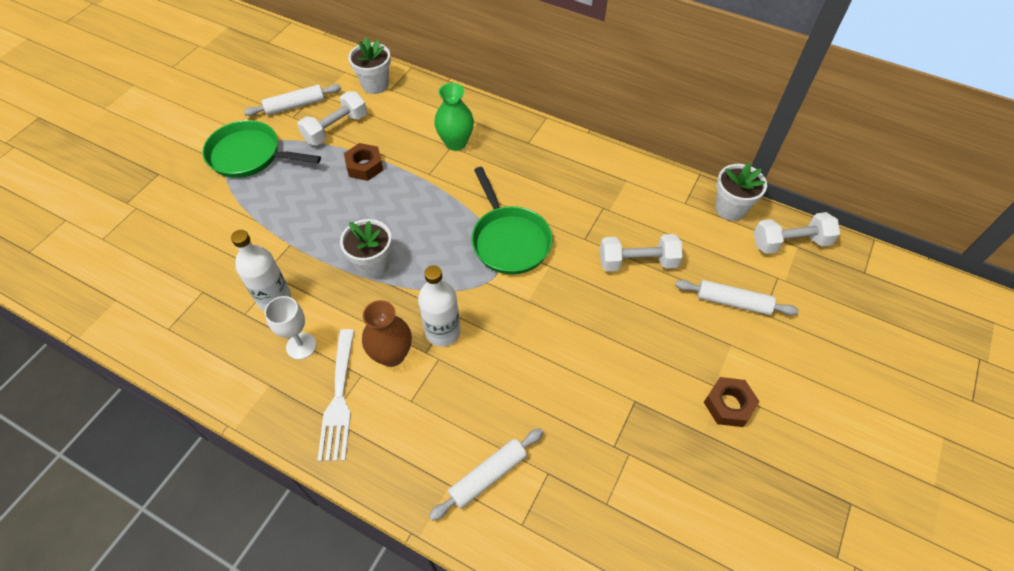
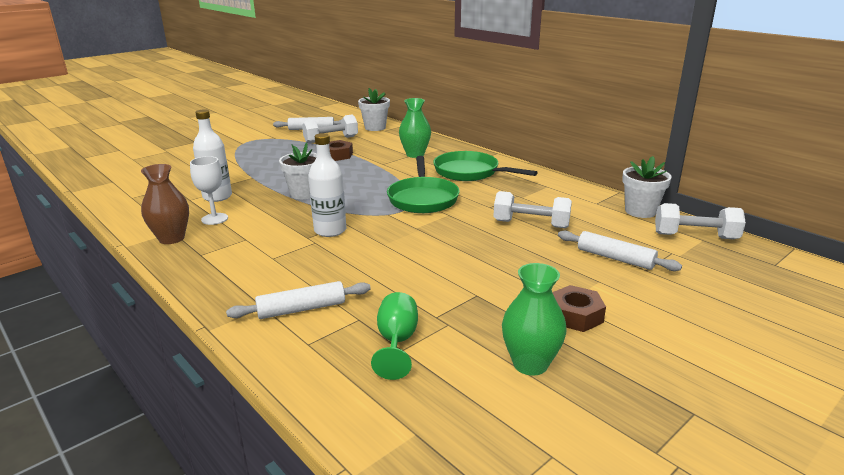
camera: 20 degrees right, 30 degrees down
green pan [202,120,321,178] -> green pan moved to [433,151,538,181]
white fork [317,329,355,461] -> none
brown vase [362,300,412,367] -> brown vase moved to [141,164,189,244]
none -> green goblet [371,292,418,380]
none -> green vase [502,263,567,376]

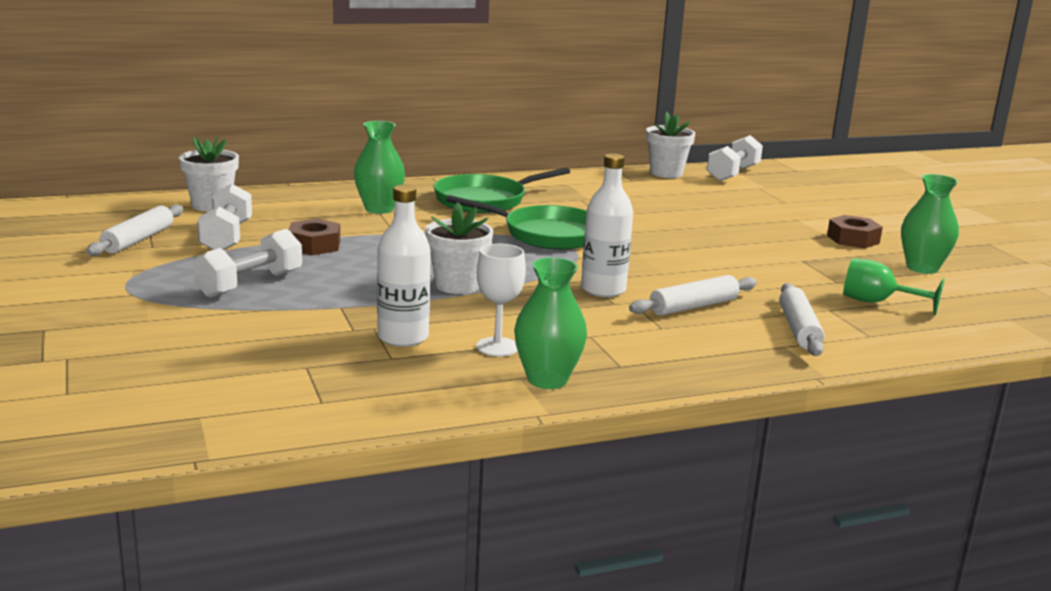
camera: 70 degrees left, 5 degrees down
brown vase [141,164,189,244] -> green vase [514,257,587,389]
white dumbbell [493,191,572,228] -> white dumbbell moved to [193,229,302,298]
white rolling pin [558,230,682,271] -> white rolling pin moved to [629,275,757,316]

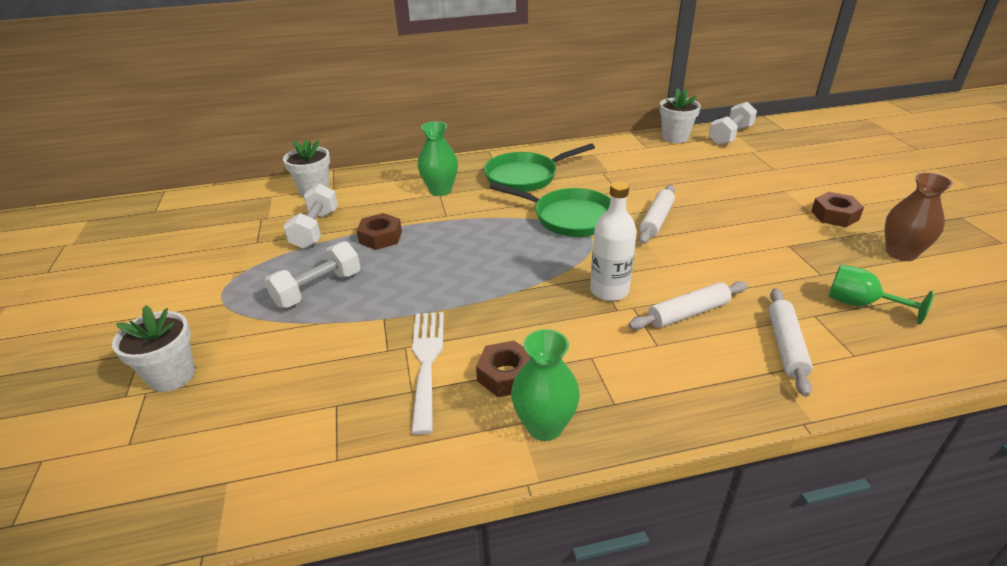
camera: 10 degrees right, 15 degrees up
white rolling pin [86,204,183,256] -> white rolling pin moved to [639,185,675,244]
white bottle [377,185,431,347] -> white fork [411,312,444,435]
white flower pot [425,202,493,294] -> white flower pot moved to [112,305,195,392]
white goblet [476,244,526,357] -> brown nut [476,341,531,397]
green vase [901,174,959,274] -> brown vase [885,172,953,261]

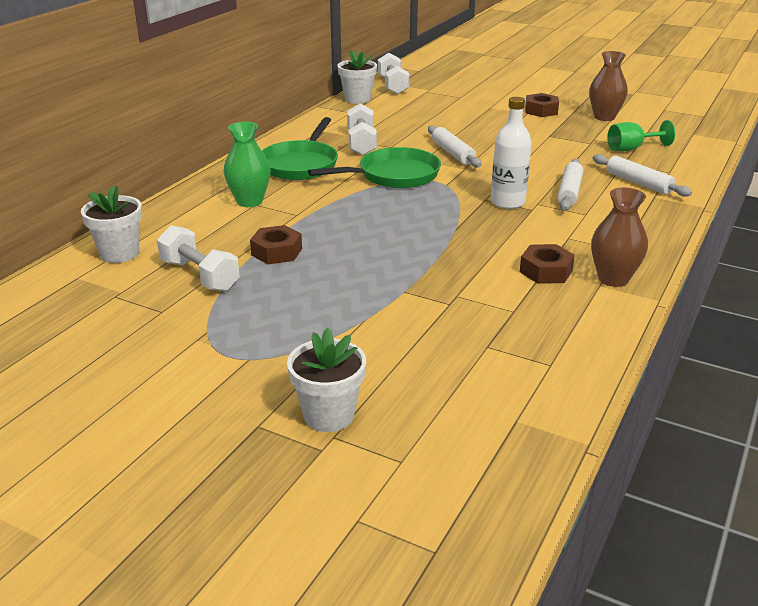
camera: 50 degrees left, 5 degrees down
white dumbbell [264,241,361,308] -> white dumbbell moved to [347,103,377,155]
white fork [411,312,444,435] -> none
green vase [511,329,580,441] -> brown vase [591,187,648,287]

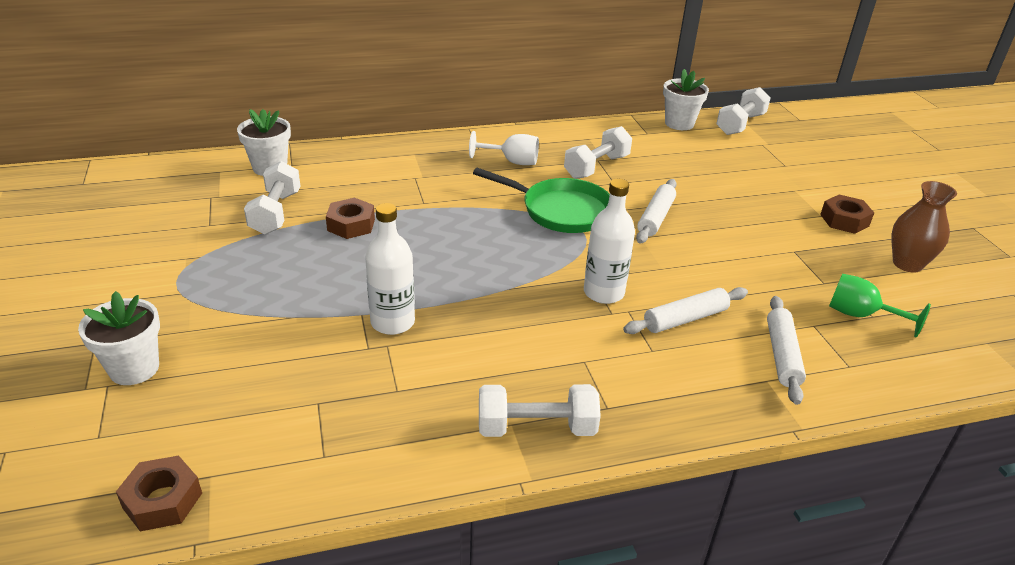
camera: 45 degrees right, 5 degrees up
green vase [224,122,271,207] -> none
green pan [262,117,338,180] -> white goblet [469,131,539,165]
brown nut [520,244,575,284] -> brown nut moved to [116,456,202,531]
brown vase [591,187,648,287] -> white dumbbell [479,384,601,437]
none -> white bottle [365,203,415,335]

